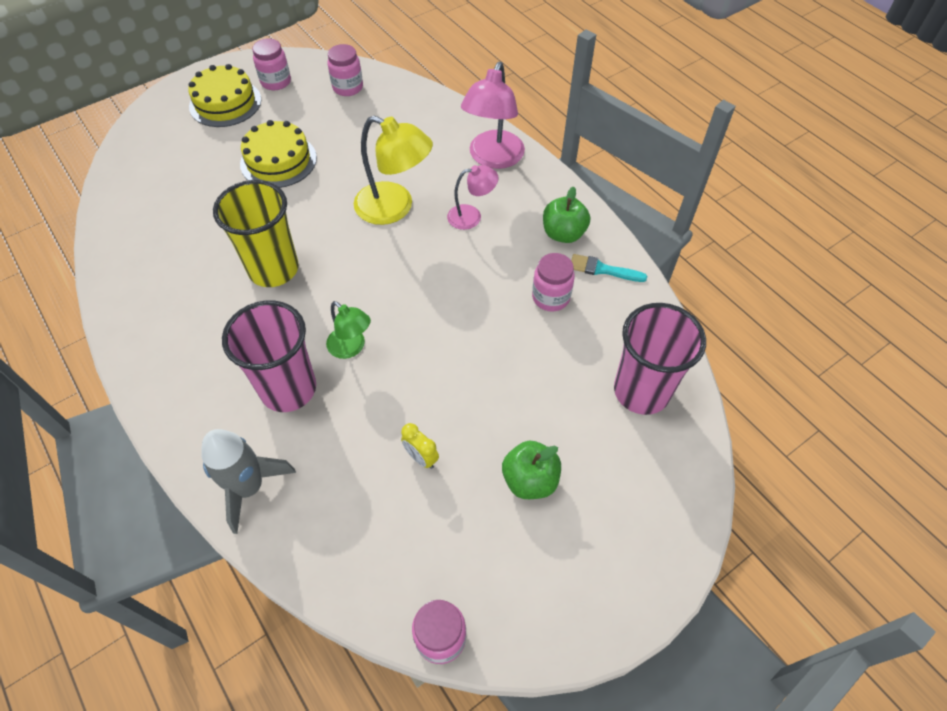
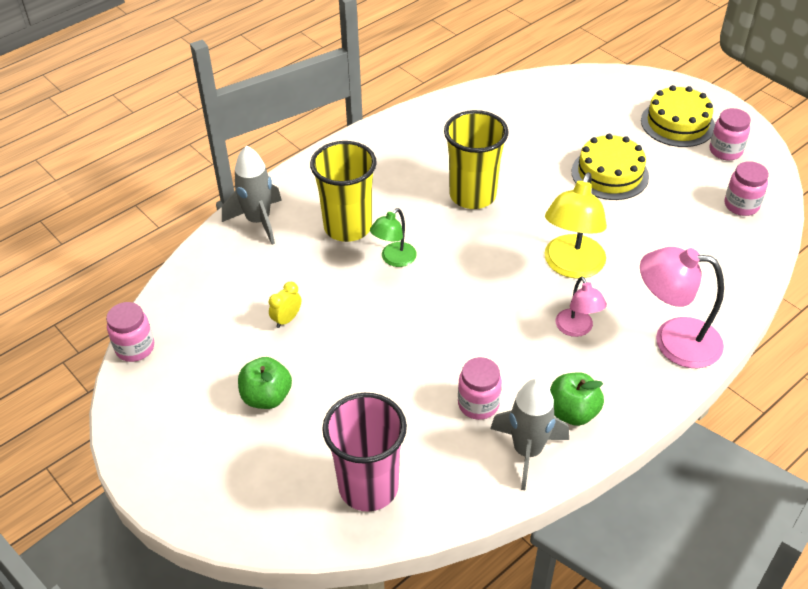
camera: 85 degrees right, 10 degrees down
pink cup [222,300,316,412] -> yellow cup [310,141,377,242]
turquoise brush [571,254,647,282] -> grey rocket [490,378,569,490]

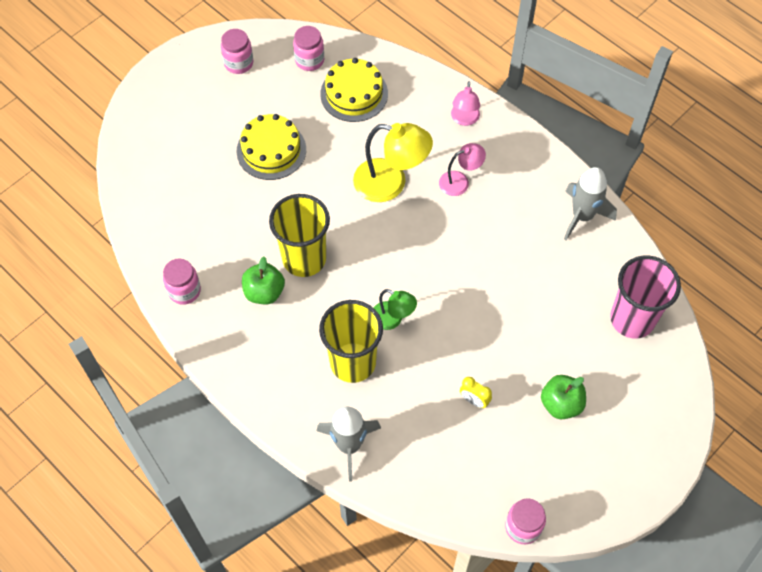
camera: 95 degrees left, 15 degrees up
pink jar [458,357,502,420] -> pink jar moved to [163,258,201,305]
green apple [550,372,604,426] -> green apple moved to [242,257,285,304]
pink lamp [640,247,724,369] -> pink lamp [451,81,480,126], size x0.57
yellow cake [641,85,715,147] -> yellow cake moved to [320,58,388,122]

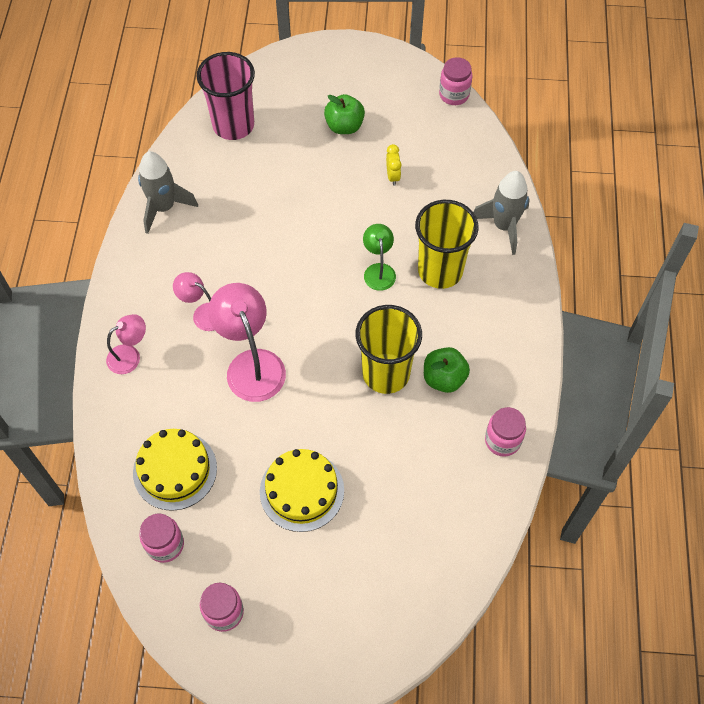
camera: 130 degrees left, 0 degrees up
yellow lamp [353,123,433,202] -> pink lamp [208,283,286,402]

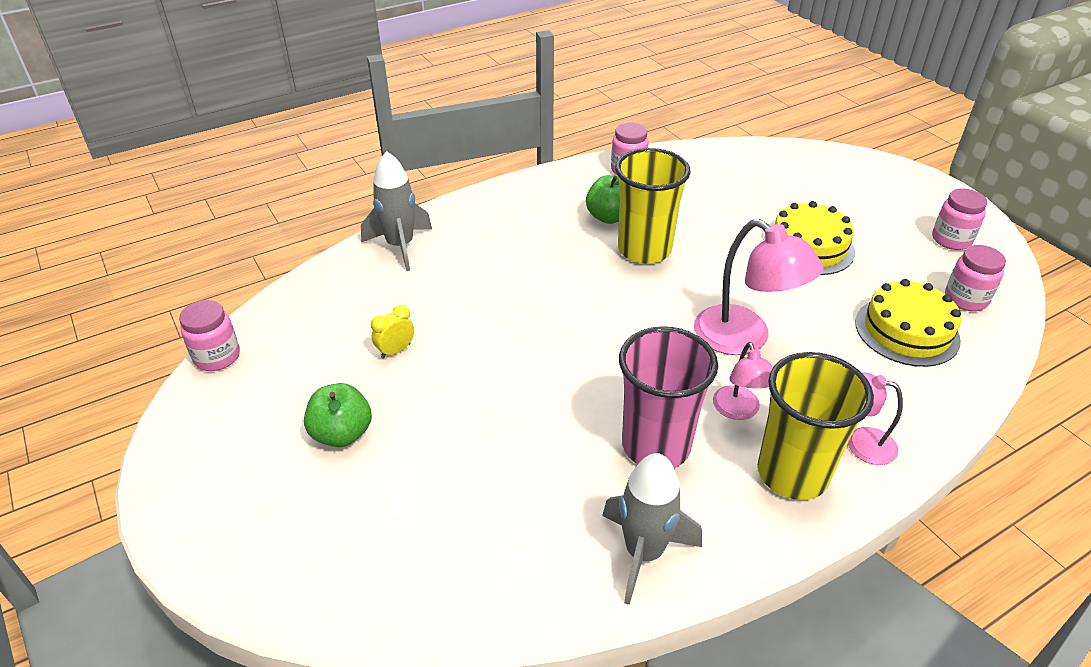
camera: 125 degrees left, 20 degrees down
pink cup [197,52,255,140] -> pink cup moved to [619,326,718,468]
pink lamp [208,283,286,402] -> pink lamp turned 75 degrees counterclockwise [694,219,824,355]
green lamp [363,224,396,291] -> none
yellow cup [415,200,478,289] -> yellow cup moved to [758,352,874,500]

